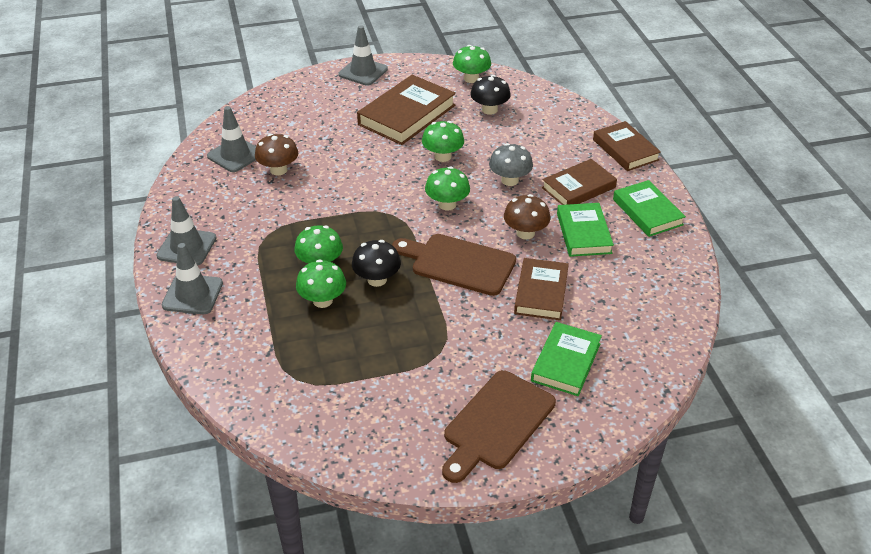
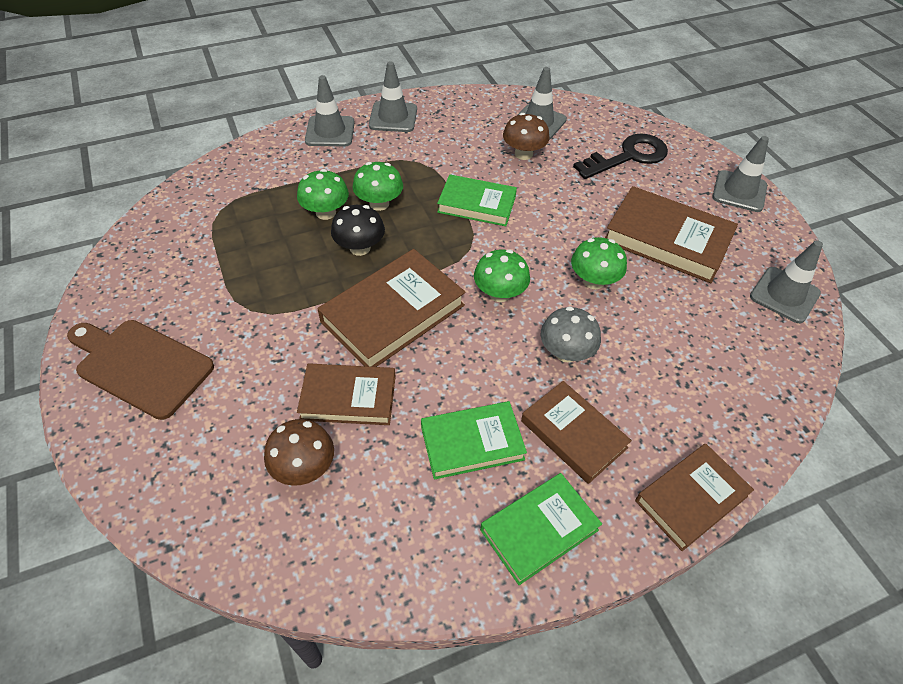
camera: 80 degrees right, 10 degrees up
brown cutting board [392,234,516,296] -> brown book [317,249,466,367]
green mushroom [453,45,491,83] -> grey traffic cone [750,240,823,323]
black mushroom [470,75,511,115] -> none
brown mushroom [504,194,550,240] -> brown mushroom moved to [264,419,334,486]
green book [531,322,602,396] -> green book moved to [437,174,517,226]
none -> black key [573,133,668,179]

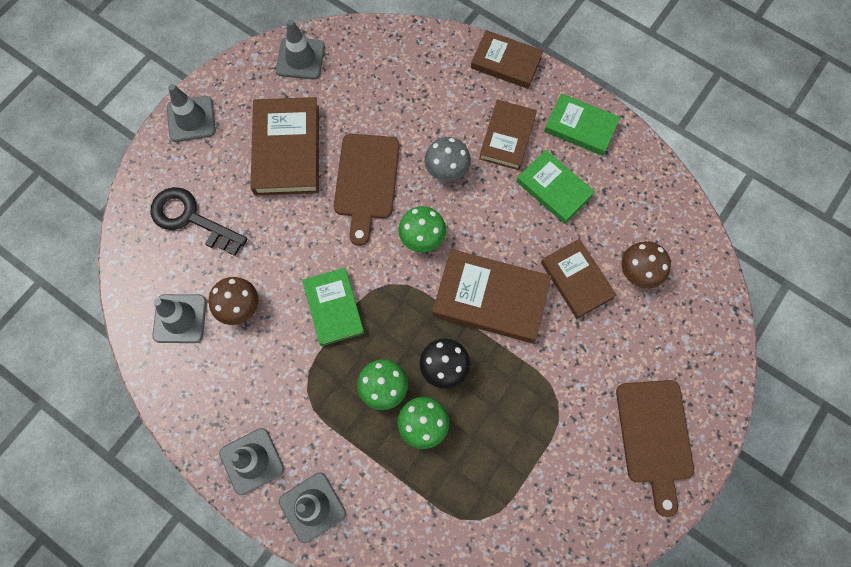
camera: 120 degrees left, 20 degrees up
green mushroom [571,237,627,289] -> brown cutting board [334,134,400,246]

